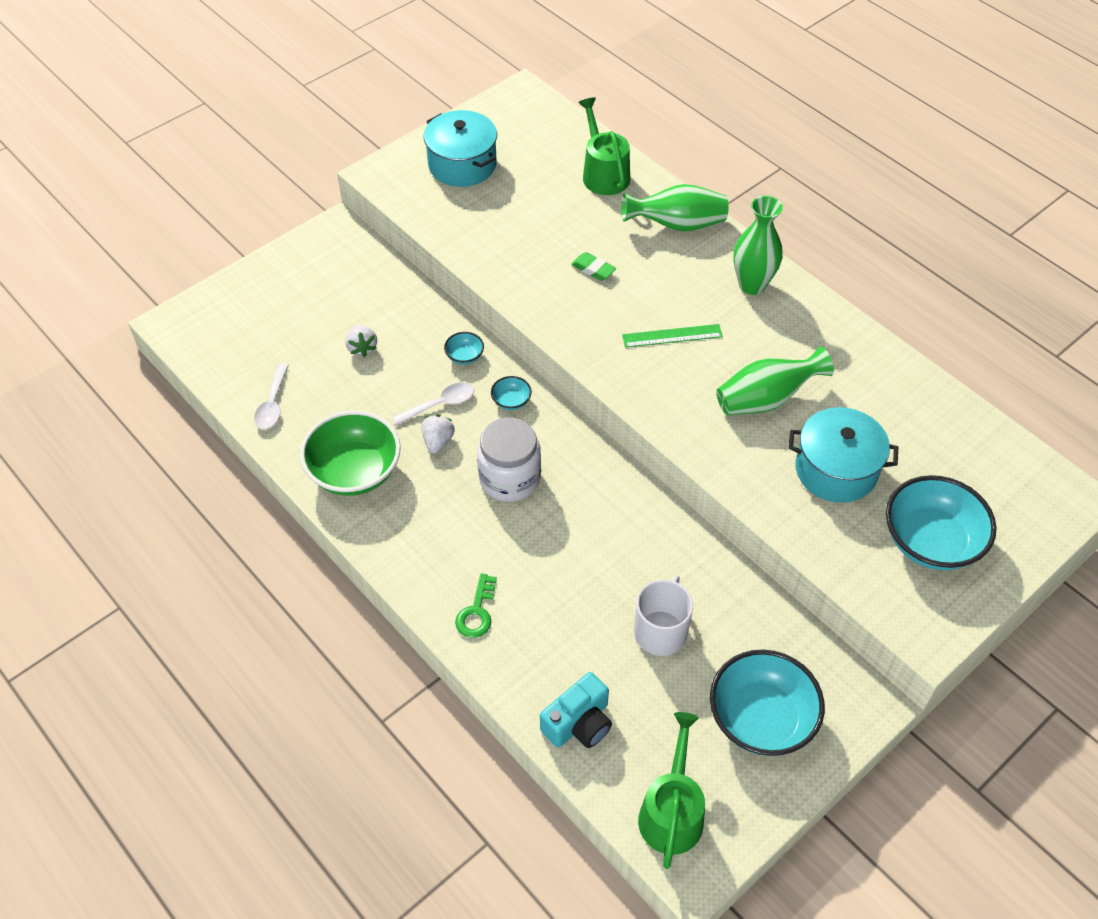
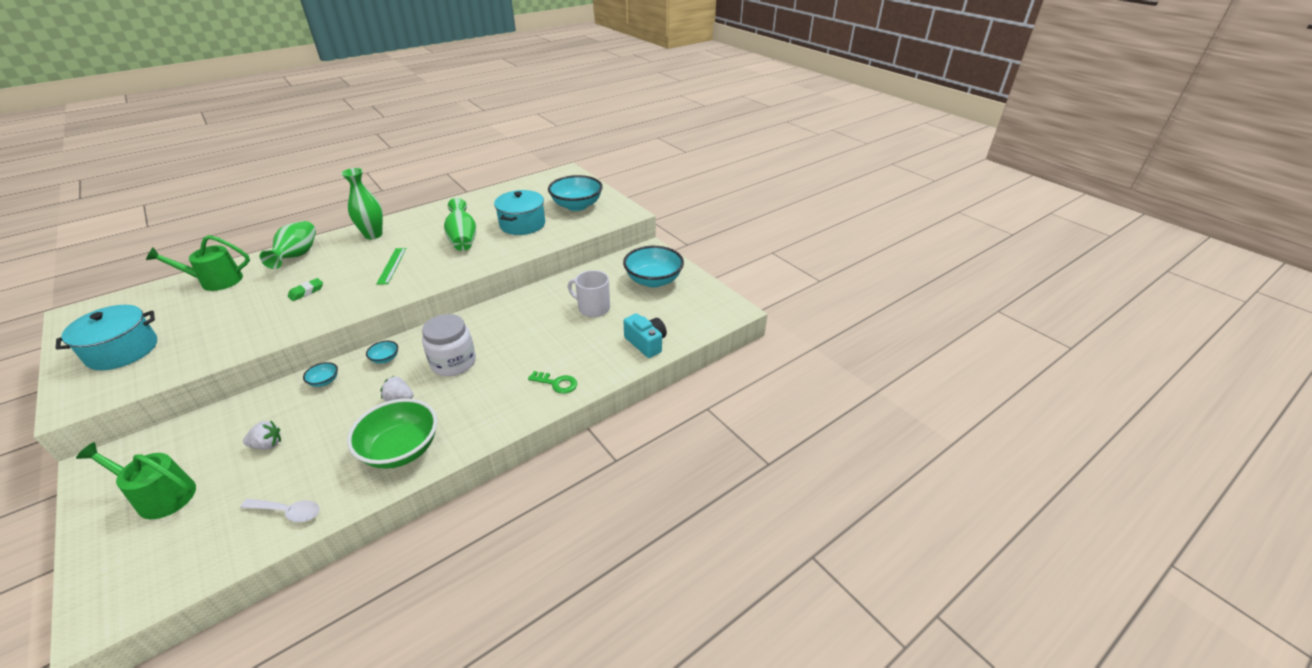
camera: 85 degrees left, 15 degrees down
white spoon [392,382,474,426] -> none
green watering can [638,712,705,869] -> green watering can moved to [76,442,196,519]

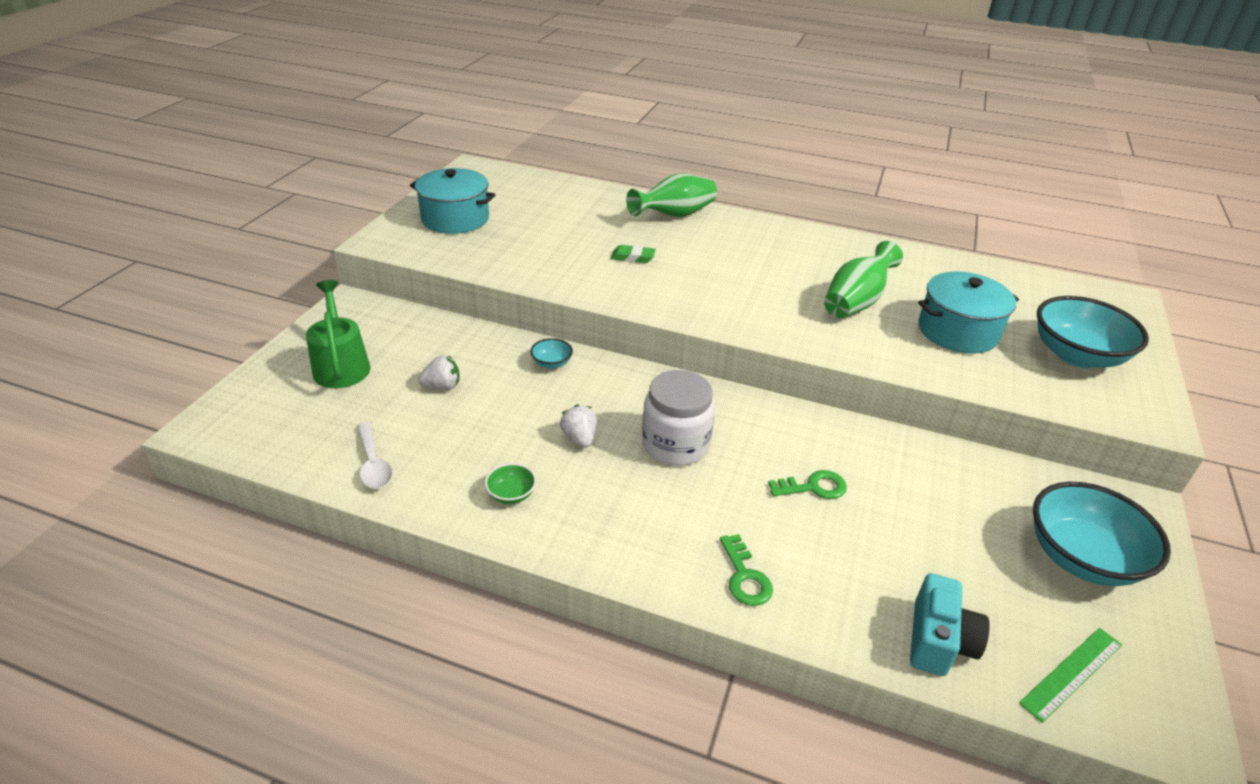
camera: 55 degrees right, 0 degrees up
green watering can [146,235,250,291] -> none
white strawberry [243,420,281,450] -> white strawberry turned 60 degrees counterclockwise [418,355,460,390]
green vase [341,168,383,239] -> none
green bowl [347,398,437,469] -> green bowl [485,463,536,504], size x0.43
turquoise bowl [366,341,398,364] -> none
green ruler [376,248,407,285] -> green ruler moved to [1019,628,1122,723]
white mug [568,270,610,317] -> none
none -> green key [768,470,847,499]

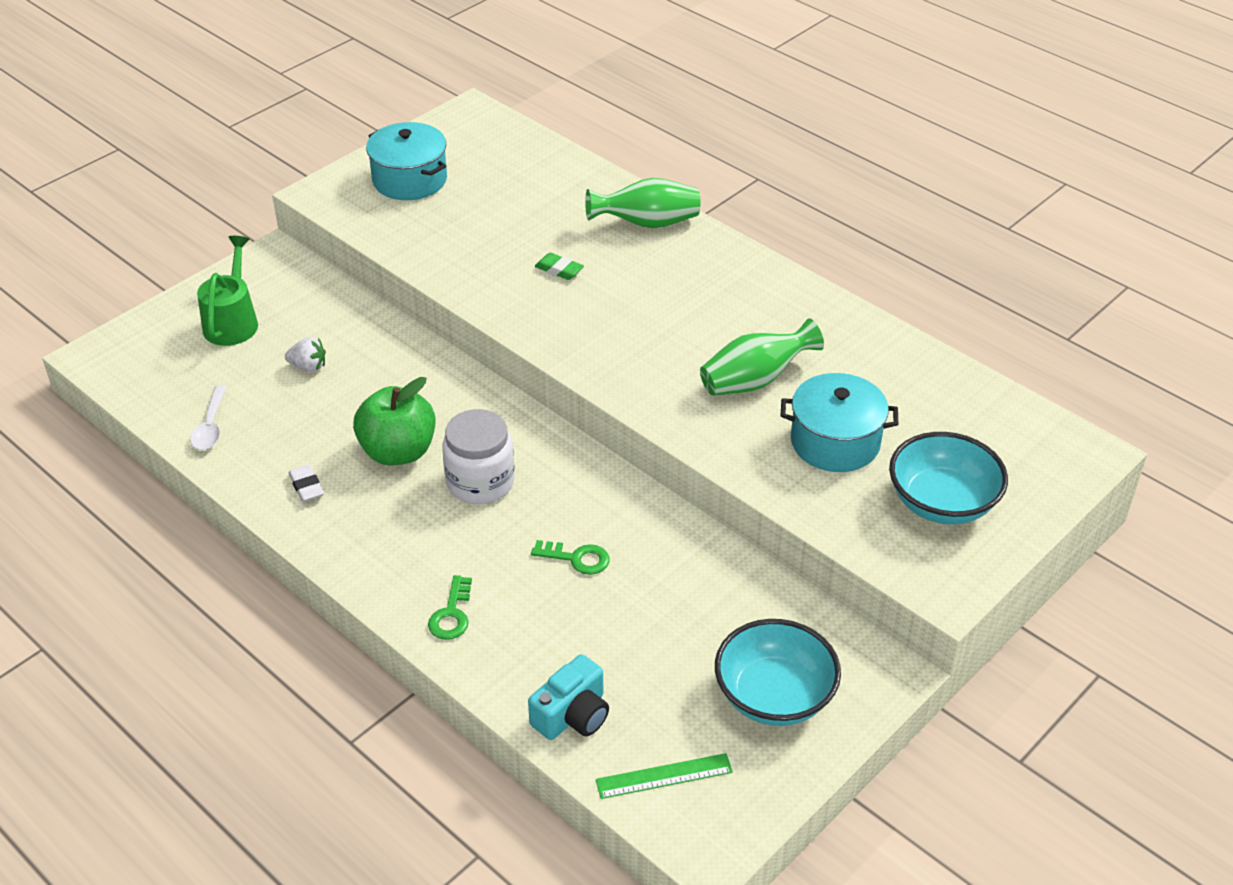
camera: 25 degrees right, 5 degrees up
green bowl [485,463,536,504] -> white eraser [288,464,324,502]
turquoise bowl [530,338,573,369] -> none
white strawberry [560,405,597,448] -> green apple [353,377,436,465]

